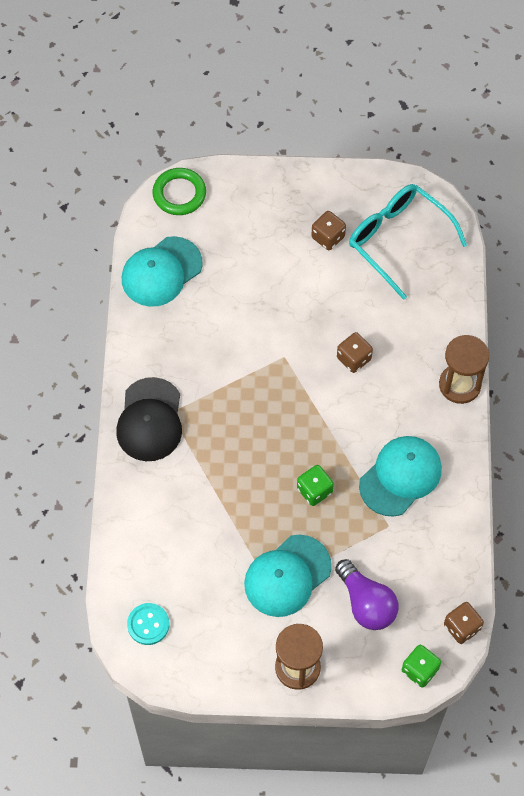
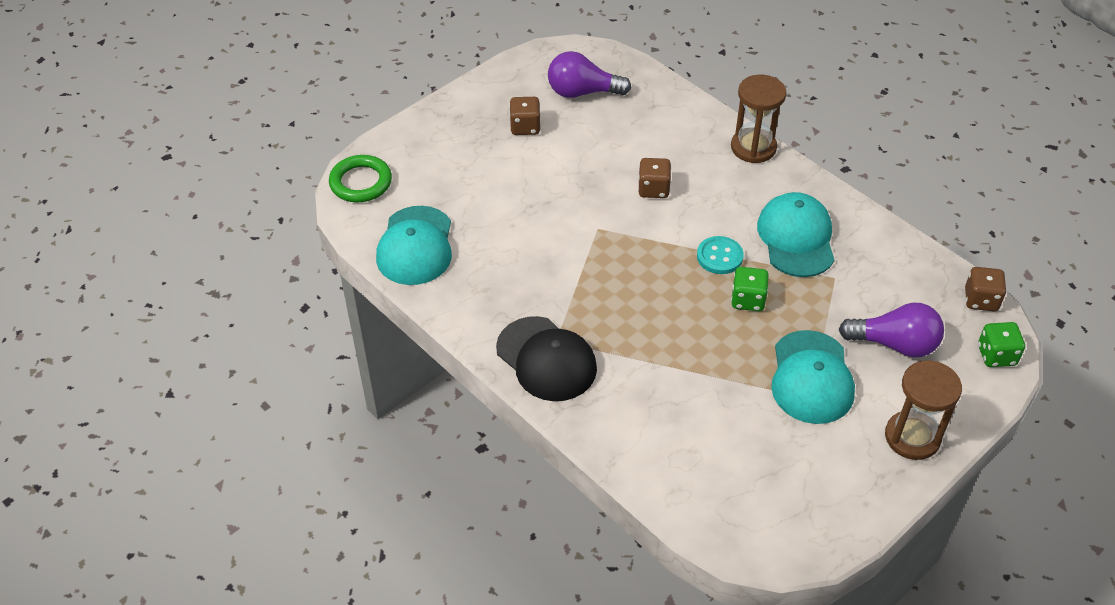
camera: 45 degrees left, 15 degrees down
turquoise button [127,603,169,645] -> turquoise button moved to [697,236,744,274]
turquoise glasses [349,184,467,300] -> purple light bulb [548,51,631,98]

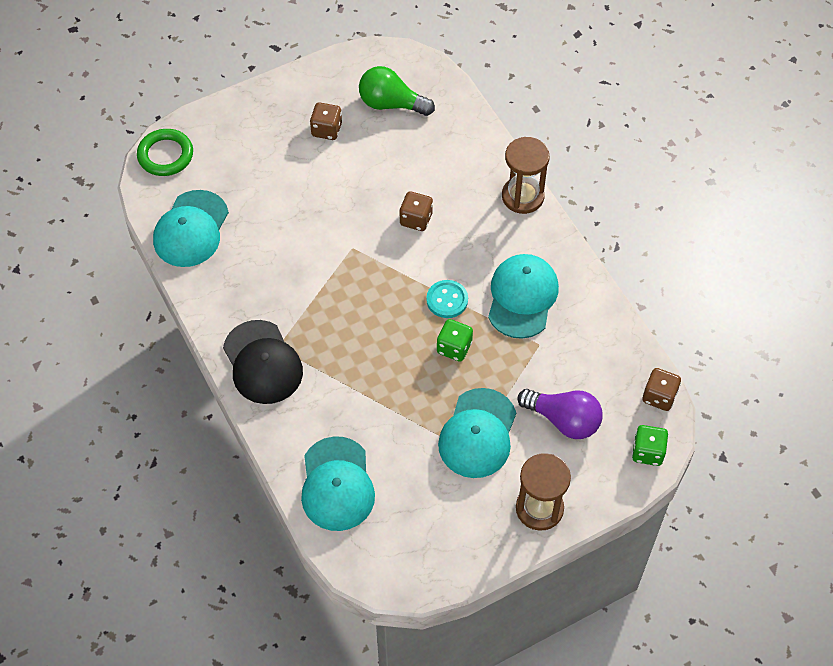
camera: 15 degrees right, 10 degrees up
purple light bulb [548,51,631,98] -> green light bulb [359,66,435,116]
none -> turquoise cap [301,436,375,531]

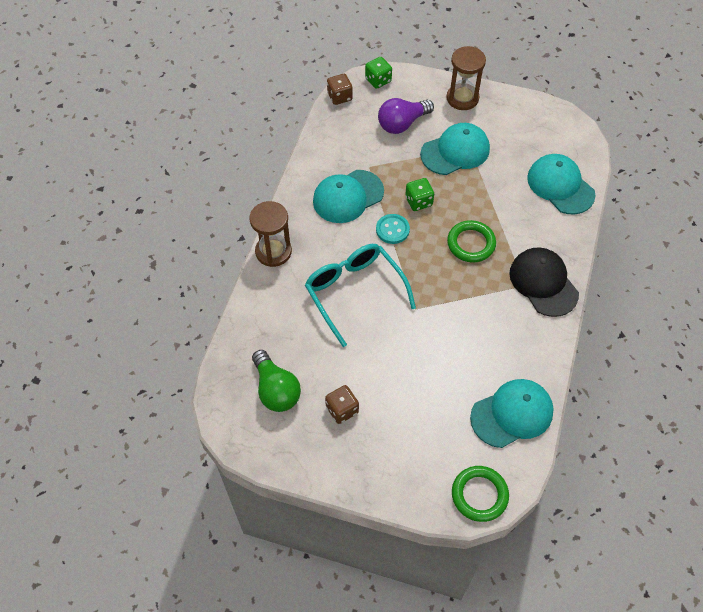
camera: 135 degrees left, 0 degrees up
black cap [223,320,303,404] -> black cap turned 45 degrees counterclockwise [509,247,579,317]
turquoise cap [301,436,375,531] -> turquoise cap turned 75 degrees counterclockwise [527,154,596,215]
brown dice [399,191,433,231] -> turquoise glasses [305,244,416,347]
purple light bulb [517,389,602,439] -> purple light bulb turned 105 degrees counterclockwise [378,98,434,134]
none -> green ring [447,220,496,263]

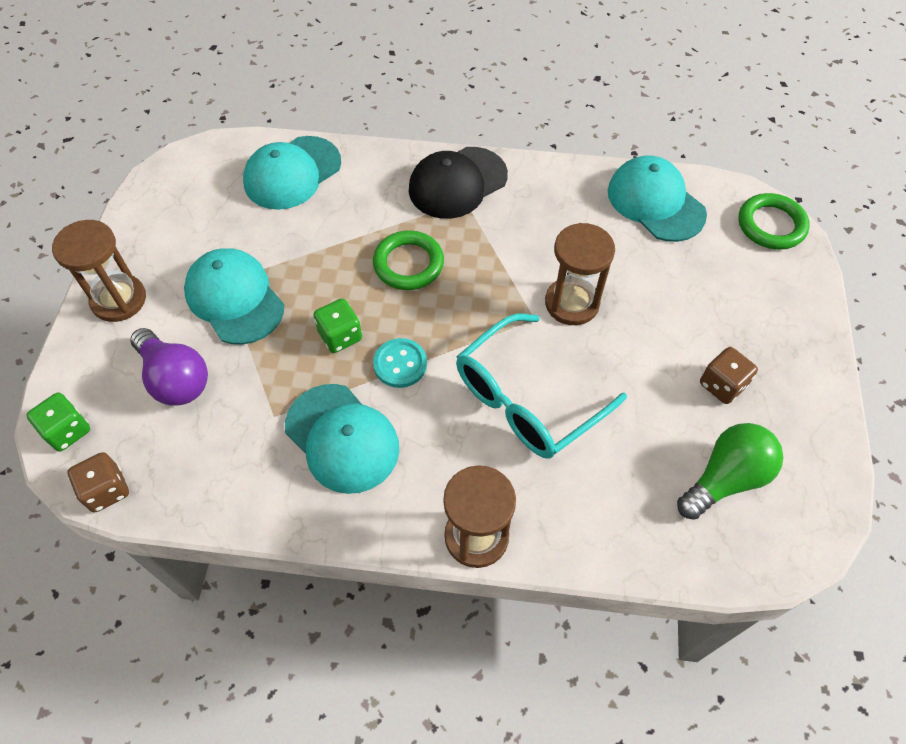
camera: 100 degrees left, 0 degrees up
none -> brown hourglass [545,223,615,325]

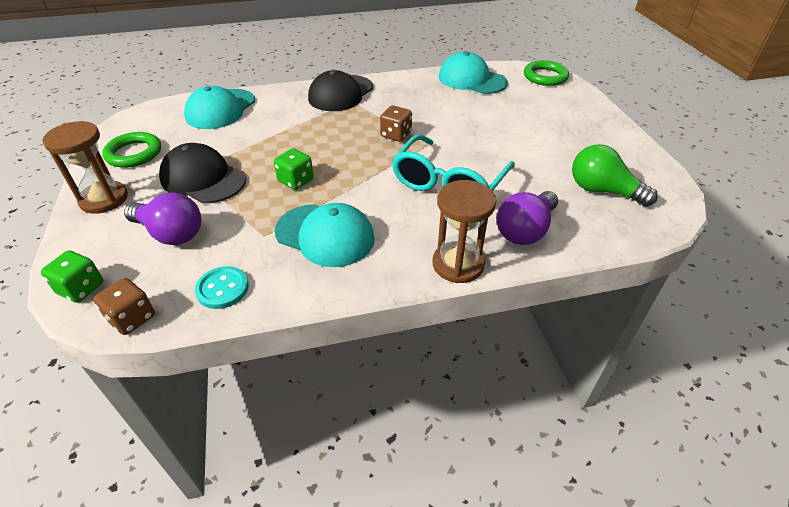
camera: 20 degrees left, 15 degrees down
turquoise cap [184,248,285,345] -> black cap [159,143,246,203]
green ring [373,231,444,290] -> green ring moved to [102,132,161,168]
turquoise button [373,338,427,388] -> turquoise button moved to [195,266,249,309]
brown hourglass [545,223,615,325] -> none
green light bulb [677,423,784,520] -> green light bulb turned 90 degrees counterclockwise [572,144,658,206]
brown dice [700,347,758,404] -> brown dice moved to [380,106,412,142]
none -> purple light bulb [497,191,558,245]

